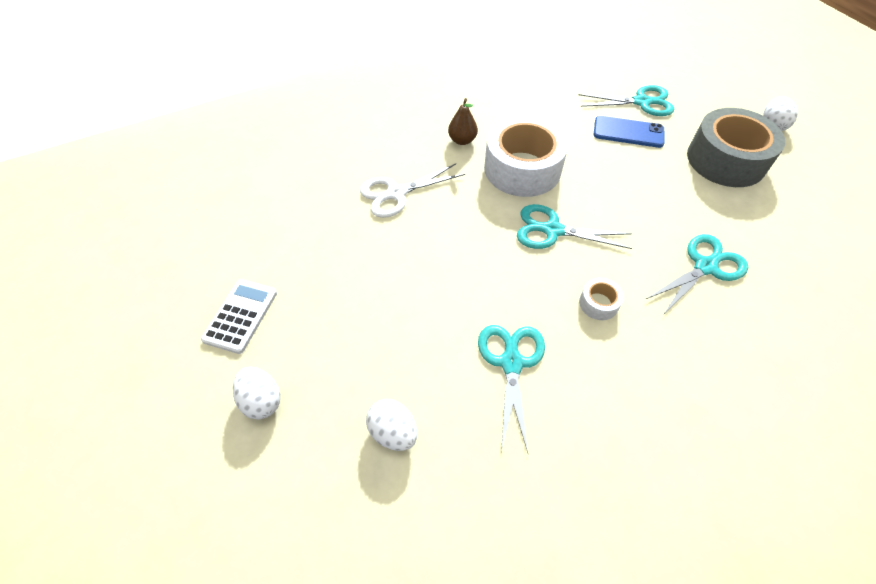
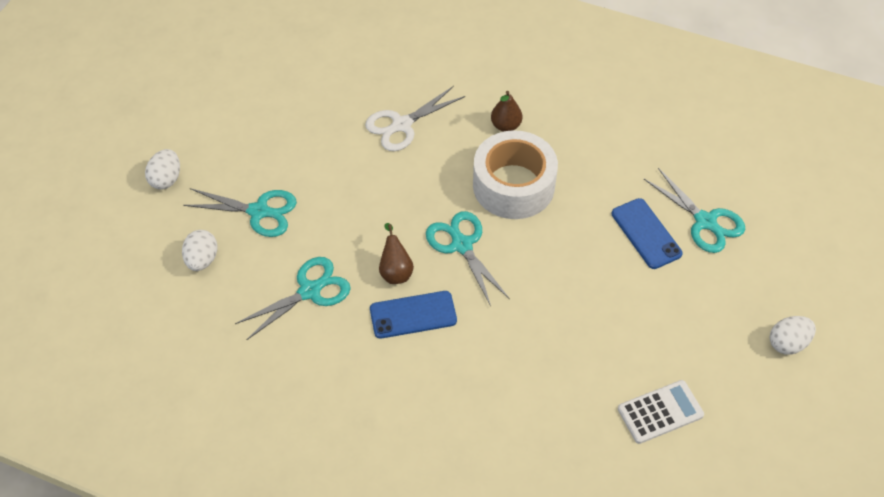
camera: 50 degrees right, 0 degrees up
white calculator [201,279,277,354] -> white calculator moved to [618,380,704,444]
white scissors [360,163,465,218] -> white scissors turned 60 degrees counterclockwise [365,86,465,151]
white tape [579,278,624,320] -> blue phone [370,291,457,339]
turquoise scissors [646,234,748,315] -> turquoise scissors moved to [183,188,297,237]
grey tape [687,108,785,187] -> none
none -> brown pear [379,223,414,284]

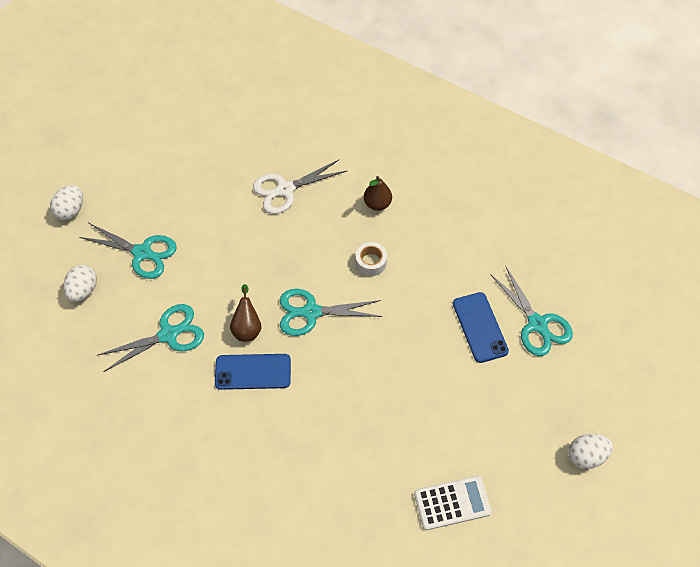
camera: 10 degrees right, 5 degrees up
turquoise scissors [426,211,510,306] -> turquoise scissors turned 75 degrees counterclockwise [280,289,382,336]
white tape [473,130,558,219] -> white tape [355,242,387,276], size x0.42

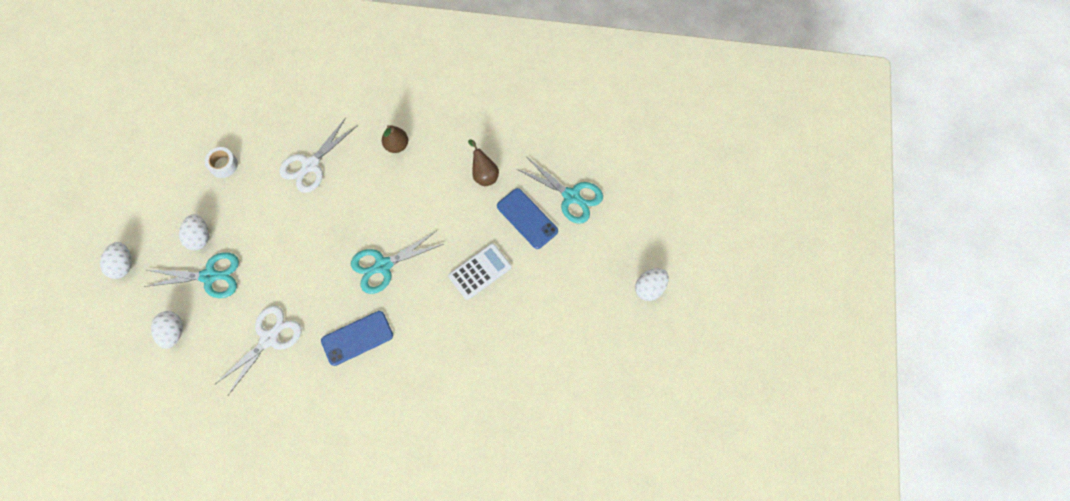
camera: 25 degrees left, 10 degrees up
turquoise scissors [98,304,204,372] -> white scissors [215,306,302,395]
brown pear [230,284,261,342] -> brown pear moved to [468,140,499,186]
white tape [355,242,387,276] -> white tape moved to [205,147,238,178]
white calculator [414,476,492,530] -> white calculator moved to [448,243,512,300]
none -> white egg [179,214,209,251]

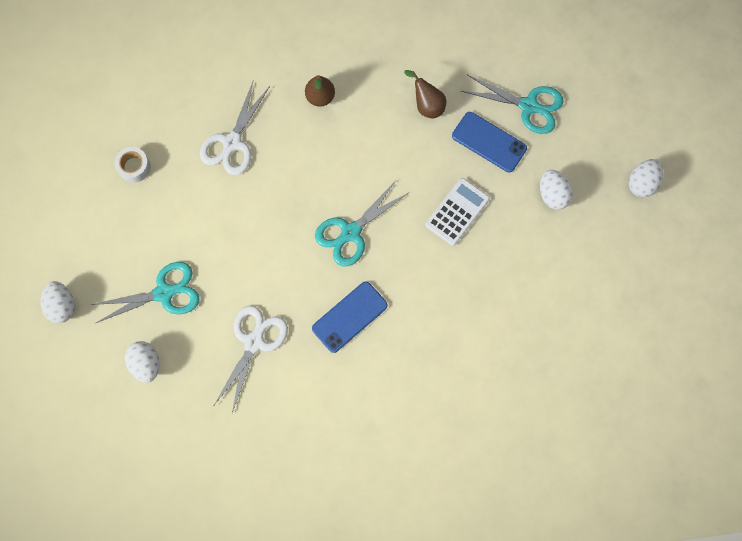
camera: 15 degrees left, 5 degrees up
white egg [179,214,209,251] -> white egg moved to [540,170,573,210]

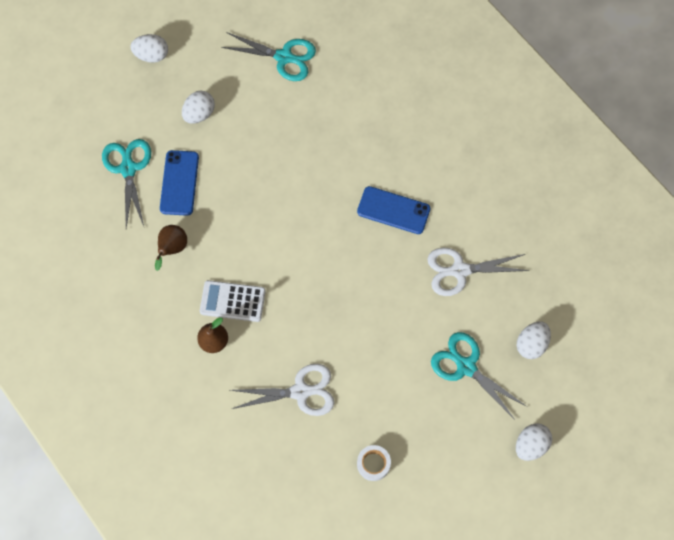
camera: 120 degrees left, 5 degrees down
turquoise scissors [315,182,410,266] -> turquoise scissors moved to [221,32,316,81]
white calculator [425,178,490,246] -> white calculator moved to [200,280,266,322]

